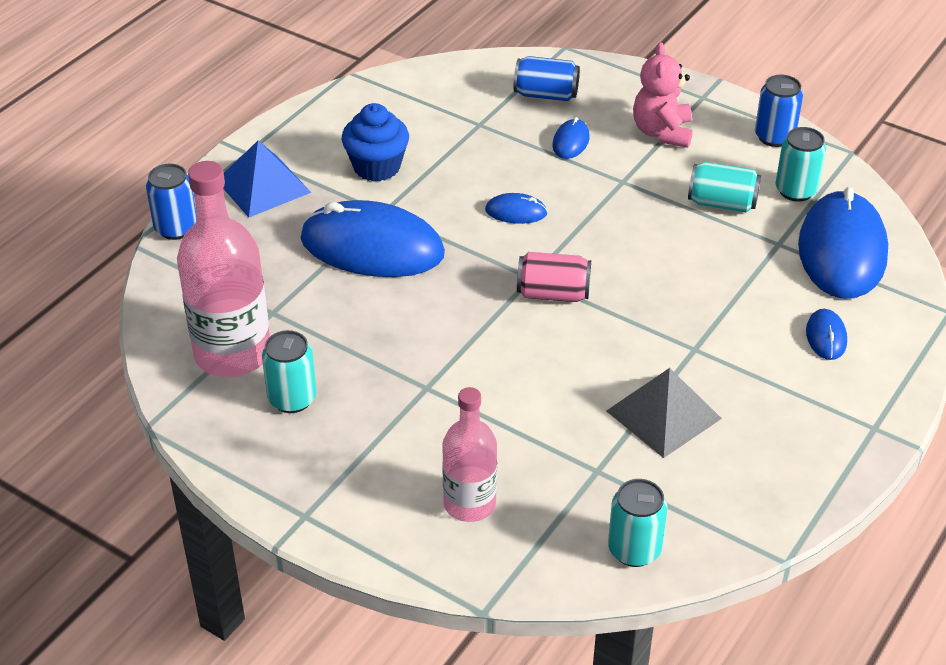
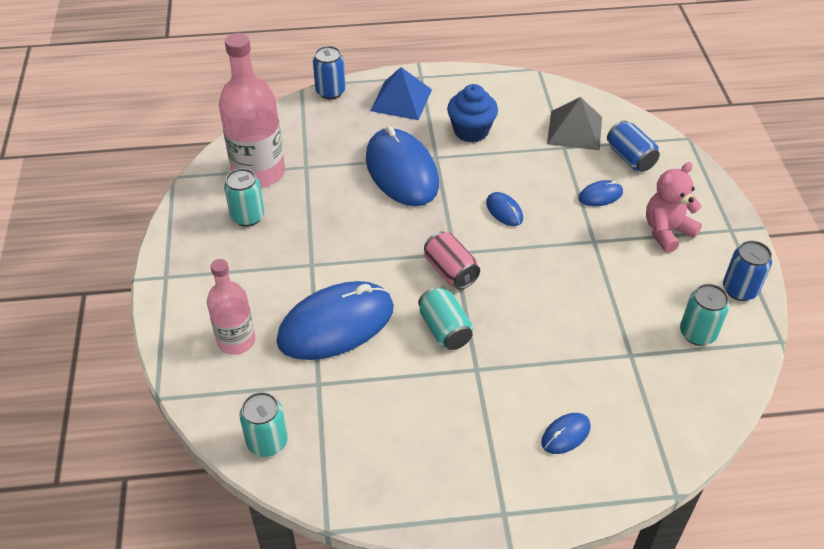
camera: 50 degrees right, 5 degrees up
grey pyramid [606,368,722,458] -> grey pyramid moved to [547,97,602,150]
turquoise can [688,162,761,213] -> turquoise can moved to [418,286,473,350]
blue mouse [798,187,888,299] -> blue mouse moved to [277,281,394,360]

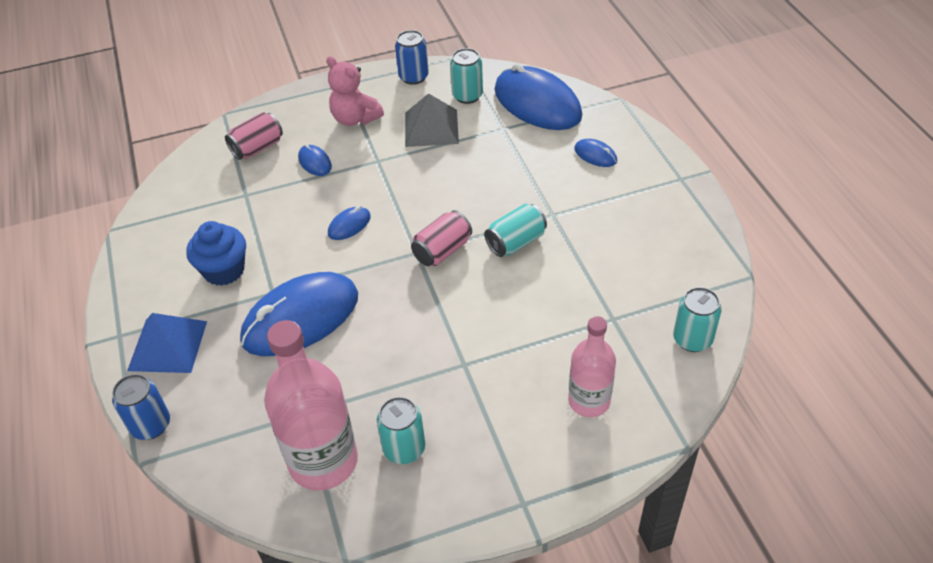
camera: 100 degrees left, 0 degrees up
blue mouse [277,281,394,360] -> blue mouse moved to [495,63,582,130]
grey pyramid [547,97,602,150] -> grey pyramid moved to [405,93,459,147]
blue can [607,120,660,171] -> pink can [225,112,283,160]

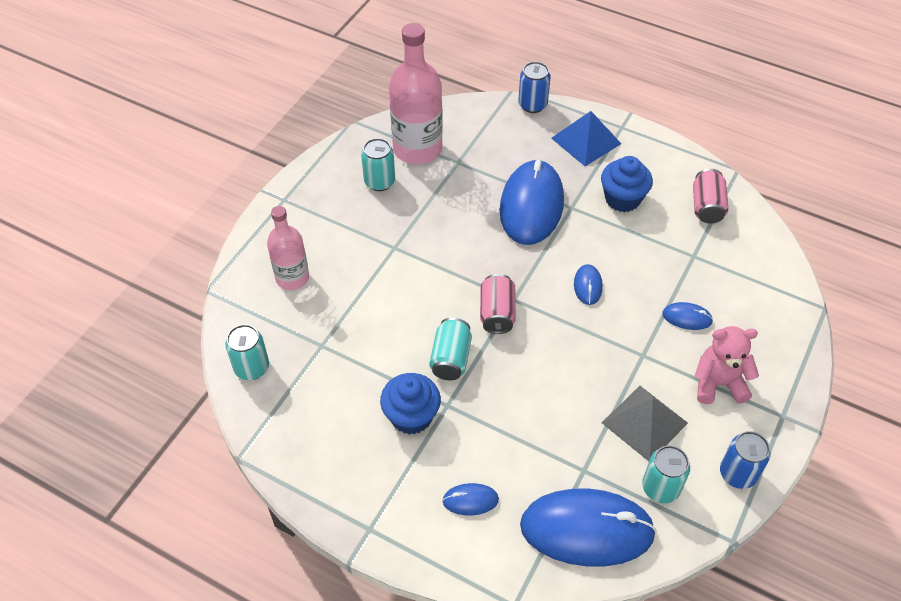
camera: 135 degrees right, 5 degrees up
pink can [225,112,283,160] -> pink can moved to [693,169,728,224]
none -> blue cupcake [380,373,441,434]

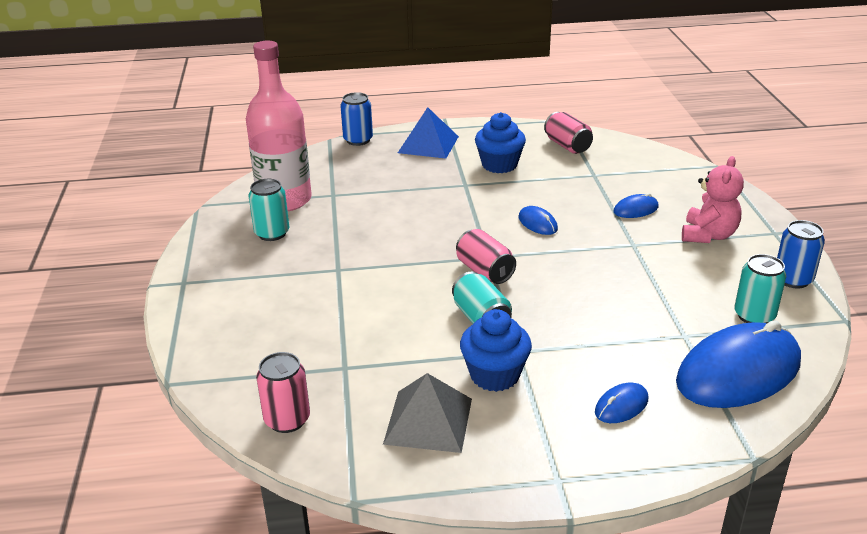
camera: 35 degrees left, 20 degrees down
turquoise can [225,324,269,380] -> pink can [256,352,310,433]
pink bottle [267,206,309,290] -> none
blue mouse [500,159,564,245] -> none
grey pyramid [602,386,688,461] -> grey pyramid moved to [383,373,472,453]
pink teddy bear [695,326,759,404] -> pink teddy bear turned 150 degrees clockwise [682,156,744,243]

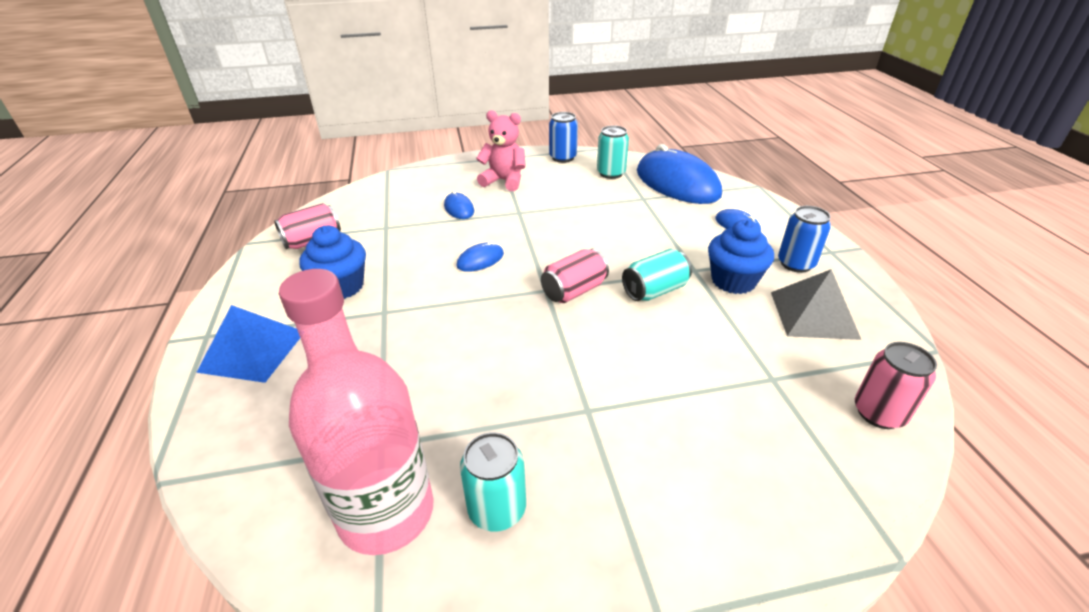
camera: 95 degrees left, 5 degrees up
blue can [341,92,373,146] -> blue can moved to [778,206,831,273]

